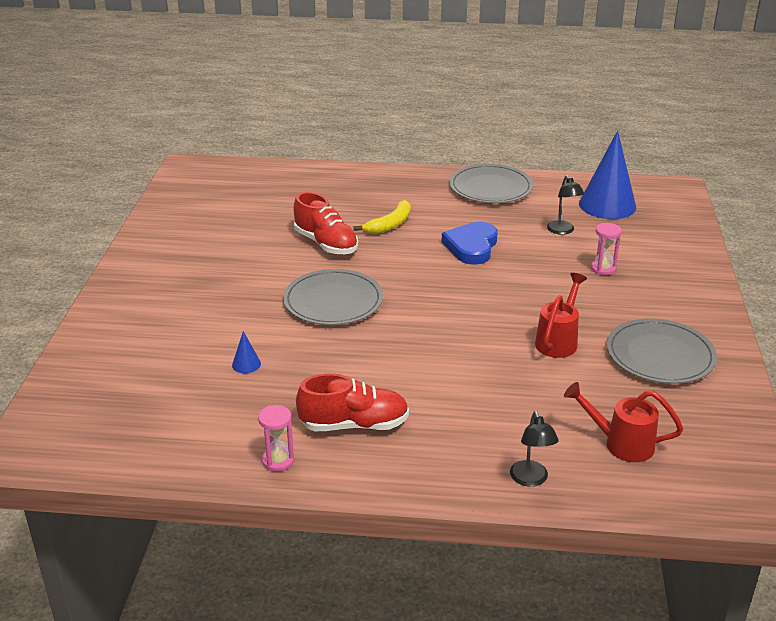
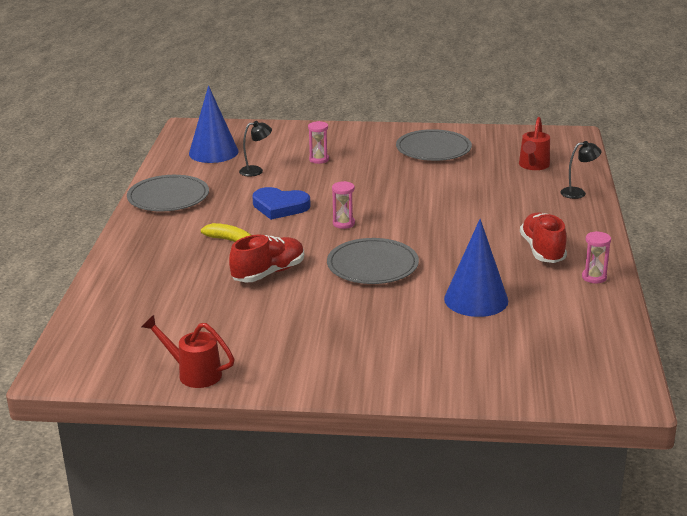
camera: 90 degrees left, 5 degrees down
blue cone [232,331,261,373] -> blue cone [444,219,508,317], size x2.48
red watering can [535,273,587,358] -> red watering can moved to [142,315,235,388]
none -> pink hourglass [332,181,355,229]

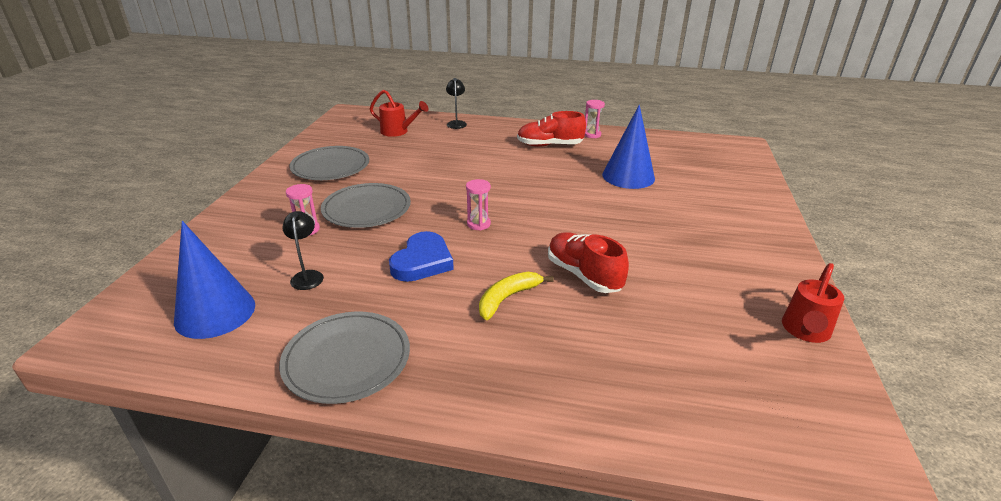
camera: 85 degrees left, 5 degrees up
grey plate [327,238,419,284] -> grey plate moved to [321,183,411,228]

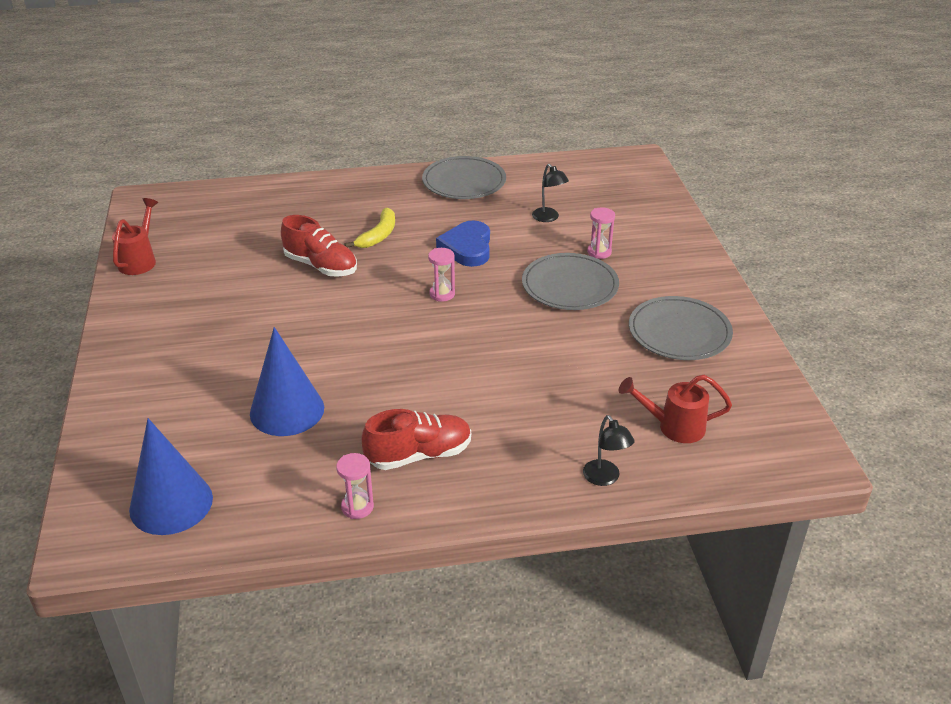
camera: 160 degrees right, 5 degrees up
blue cone [174,221,255,339] -> blue cone moved to [129,418,213,535]

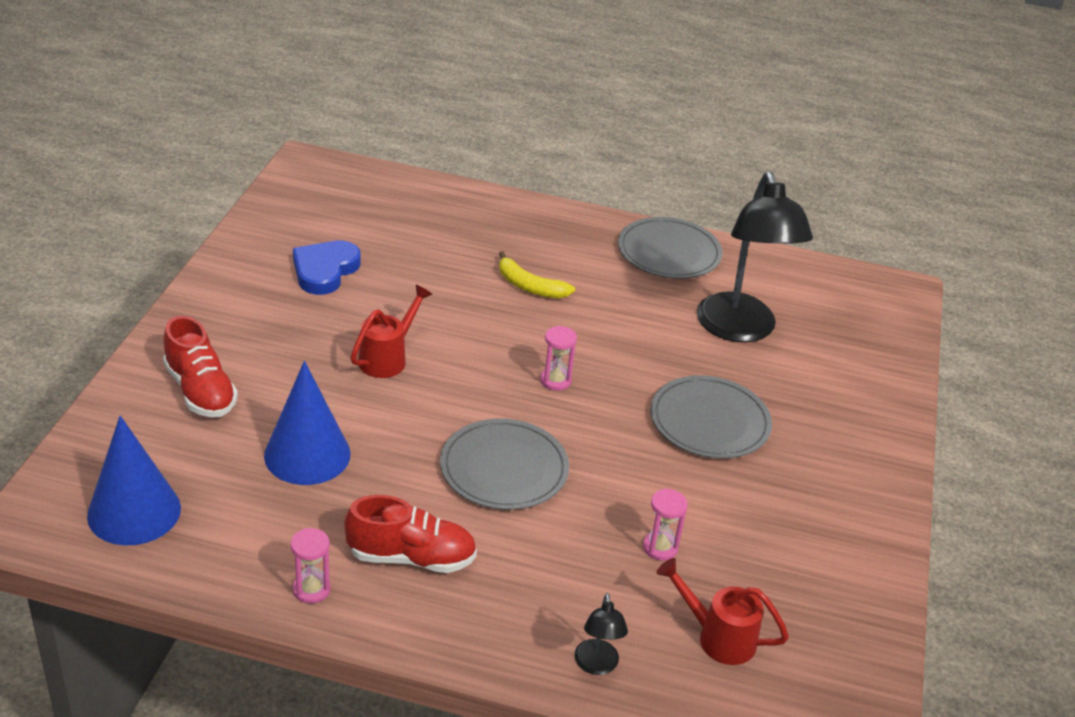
camera: 20 degrees right, 0 degrees up
red watering can [112,198,158,275] -> red watering can moved to [351,285,433,378]
red shoe [281,215,357,277] -> red shoe moved to [163,316,238,417]
yellow banana [344,208,395,248] -> yellow banana turned 75 degrees clockwise [499,251,575,299]
blue heart [436,220,490,267] -> blue heart moved to [293,241,361,295]
black lamp [532,164,569,222] -> black lamp [697,172,813,342], size x2.35
pink hourglass [587,207,615,259] -> pink hourglass moved to [643,489,688,561]
grey plate [629,296,733,360] -> grey plate moved to [440,418,569,510]

